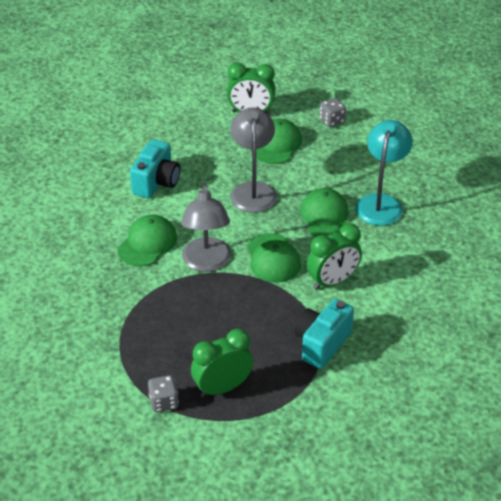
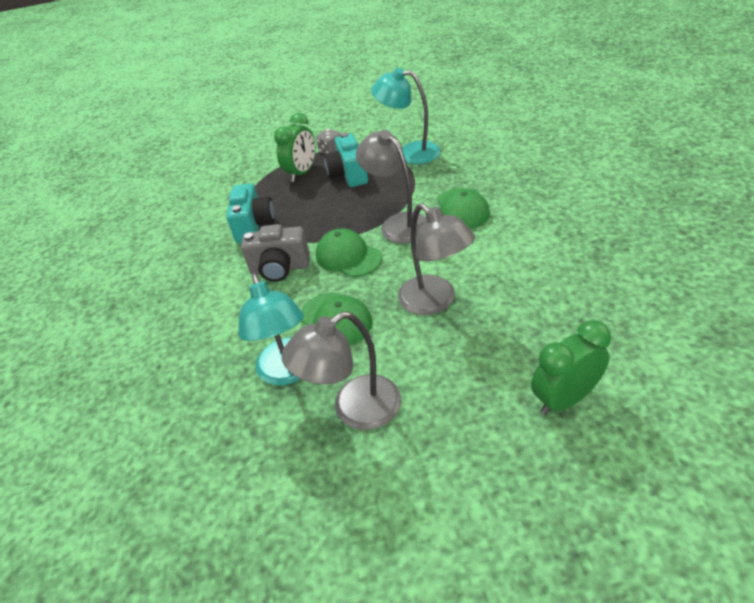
camera: 150 degrees right, 0 degrees up
turquoise camera [130,139,180,198] -> turquoise camera moved to [324,133,368,187]
green cap [256,119,302,164] -> none
green clock [307,224,362,290] -> grey camera [241,224,310,282]
grey dice [319,98,346,127] -> none
none -> grey lamp [281,312,401,430]
none -> turquoise lamp [371,68,441,164]

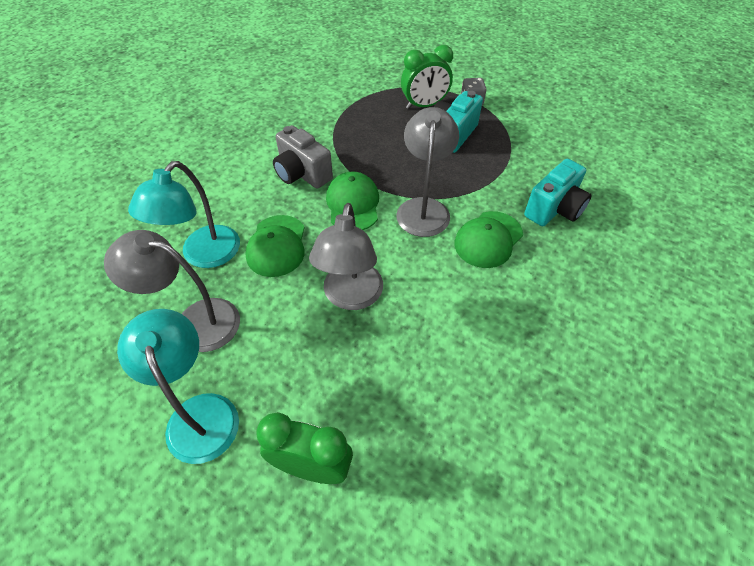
camera: 40 degrees right, 10 degrees up
turquoise camera [226,183,275,243] -> turquoise camera moved to [524,159,591,226]
turquoise lamp [371,68,441,164] -> turquoise lamp moved to [117,309,239,464]

